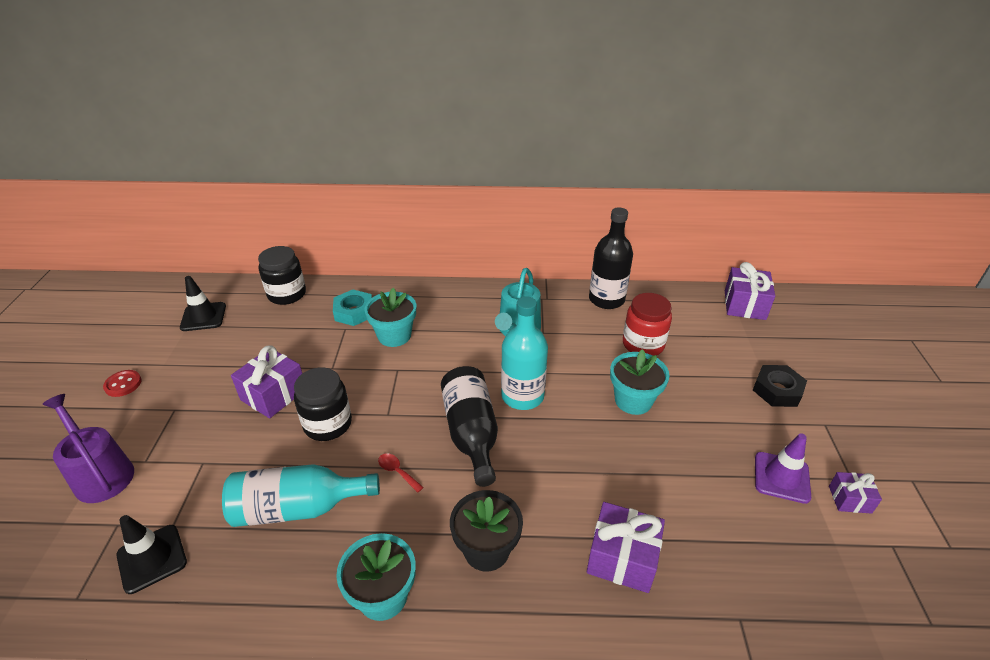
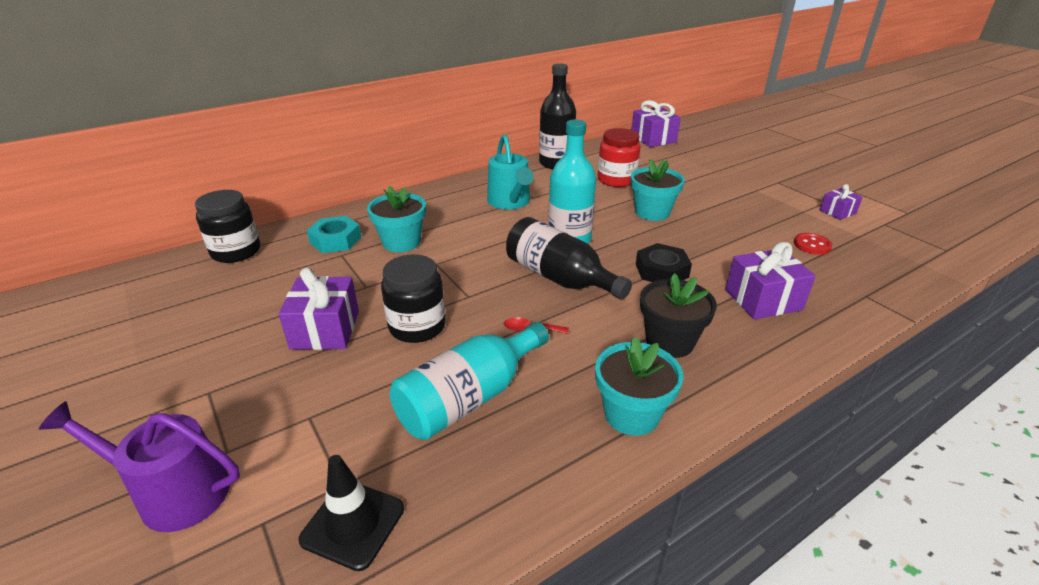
camera: 35 degrees left, 5 degrees down
red button [103,370,142,397] -> red button moved to [794,233,832,255]
black traffic cone [180,276,226,331] -> none
black nut [753,365,807,407] -> black nut moved to [636,243,692,282]
purple traffic cone [755,433,811,504] -> none

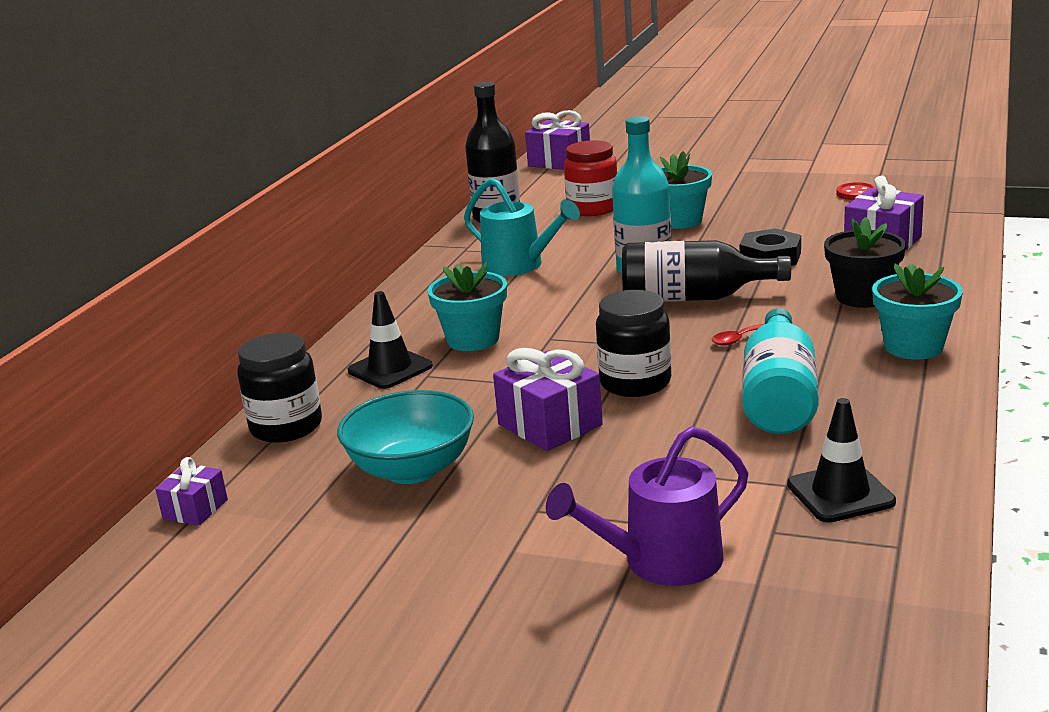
camera: 35 degrees left, 10 degrees down
turquoise nut [307,216,361,253] -> black traffic cone [348,291,433,389]
purple gift [820,184,863,220] -> purple gift moved to [155,457,228,526]
none -> turquoise bowl [337,390,474,484]

